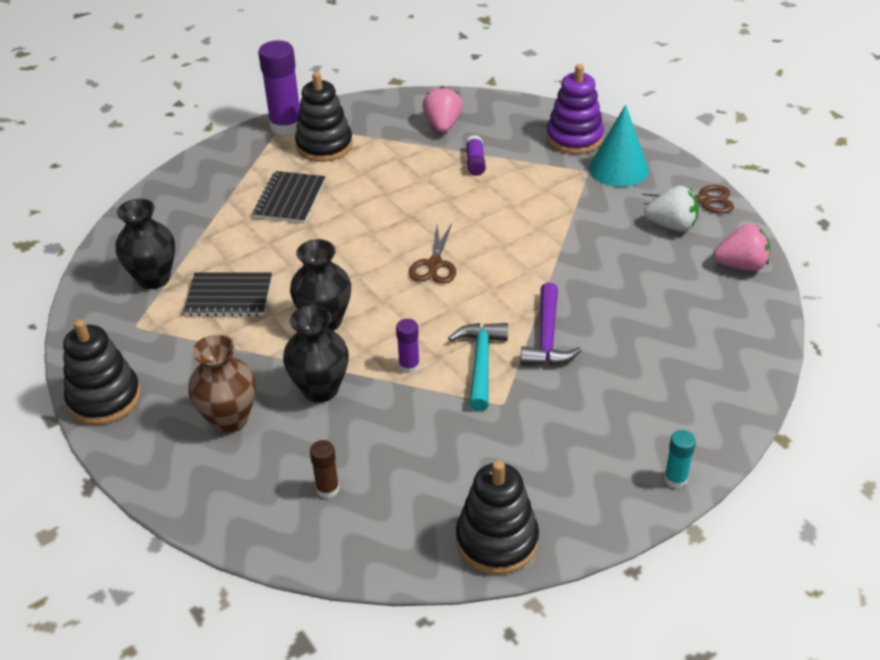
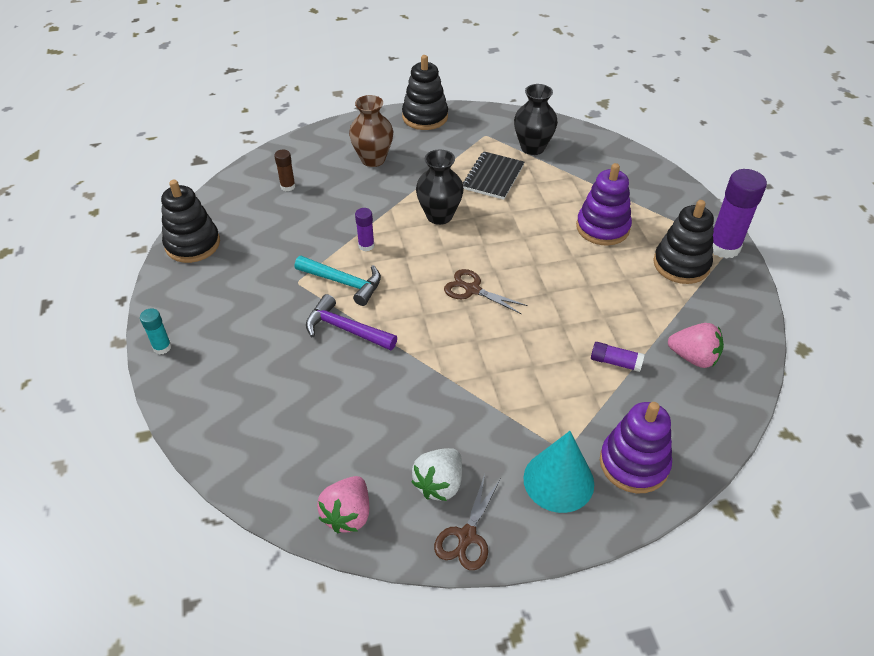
camera: 110 degrees right, 5 degrees up
black notebook [253,171,325,224] -> purple stacking toy [576,163,632,246]
black vase [283,305,349,403] -> none

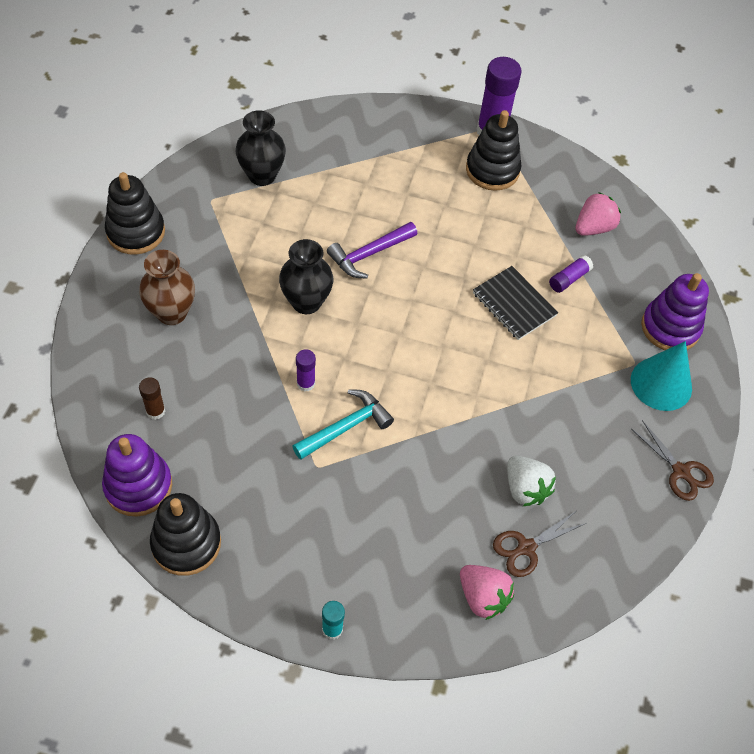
camera: 65 degrees left, 10 degrees up
purple hammer [306,294,397,351] -> purple hammer moved to [327,222,417,279]
pink strawberry [317,476,369,533] -> pink strawberry moved to [460,565,514,620]
white strawberry [411,448,462,501] -> white strawberry moved to [507,456,556,506]
brown scissors [444,269,528,314] -> brown scissors moved to [493,511,586,577]
black notebook [462,152,524,200] -> black notebook moved to [473,266,558,340]
purple stacking toy [576,163,632,246] -> purple stacking toy moved to [102,434,172,517]

